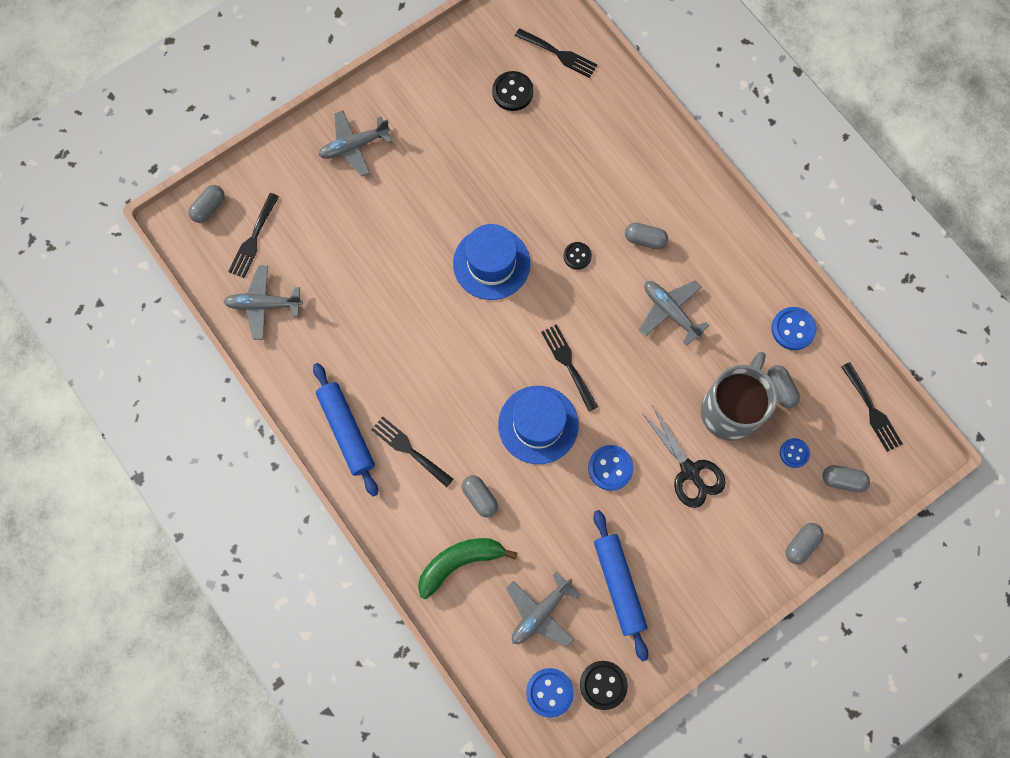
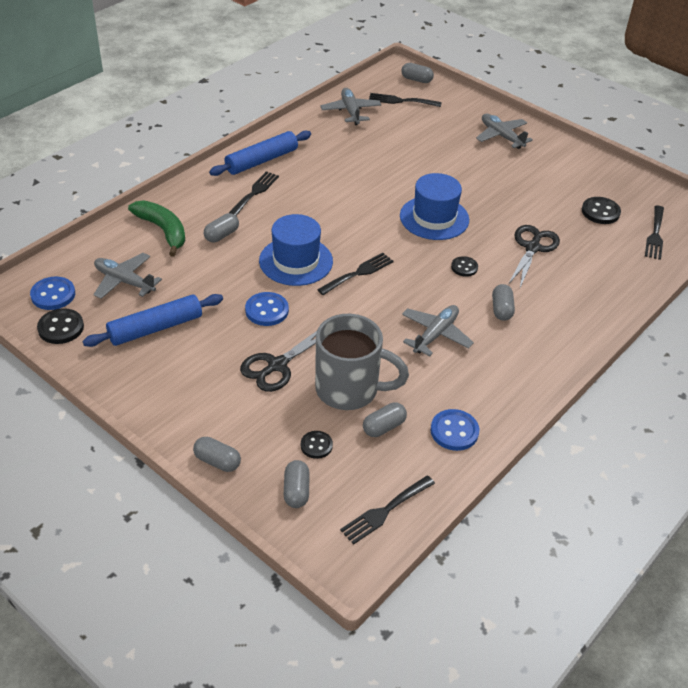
camera: 75 degrees right, 30 degrees down
blue button [780,438,810,468] -> black button [301,431,333,459]
none -> black scissors [508,225,560,288]

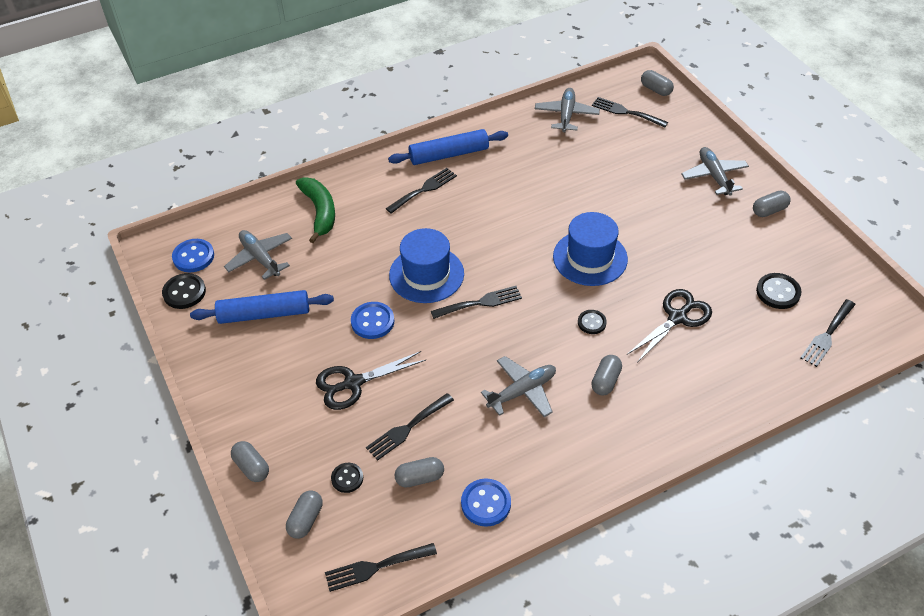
camera: 25 degrees right, 5 degrees up
grey capsule [204,213,239,242] -> grey capsule moved to [753,191,791,217]
grey mug [315,314,409,410] -> black fork [366,393,454,461]

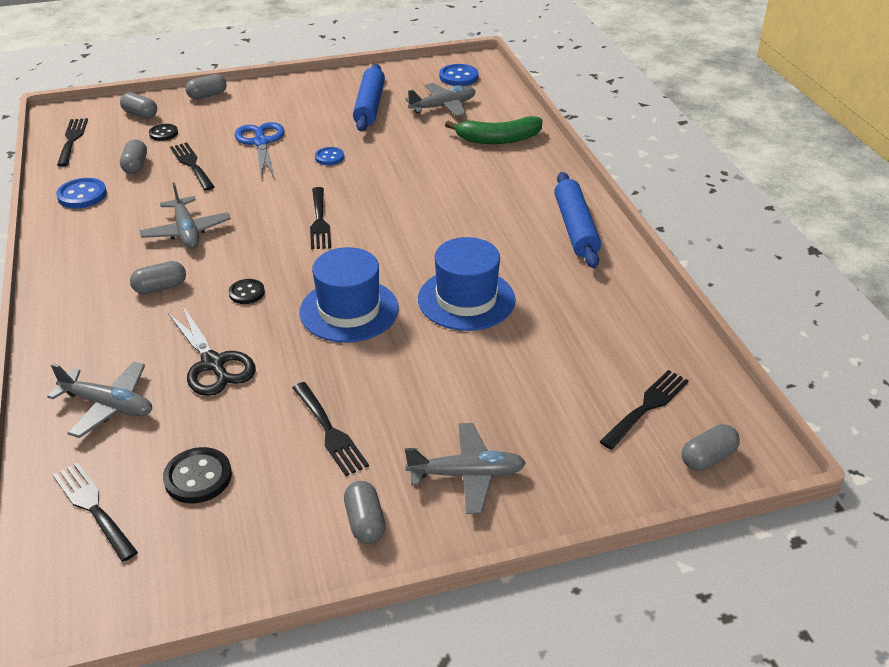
camera: 100 degrees right, 10 degrees down
black button [162,273,206,309] -> none
black scissors [316,351,426,410] -> blue scissors [235,122,285,178]
blue button [351,302,394,339] -> blue button [315,147,344,165], size x0.65
black fork [385,168,457,214] -> black fork moved to [292,382,369,476]
blue hat [389,228,464,303] -> blue hat moved to [418,237,516,331]
grey plane [535,88,600,132] -> grey plane moved to [47,361,152,438]
grey capsule [591,355,622,396] -> grey capsule turned 60 degrees counterclockwise [130,261,186,294]

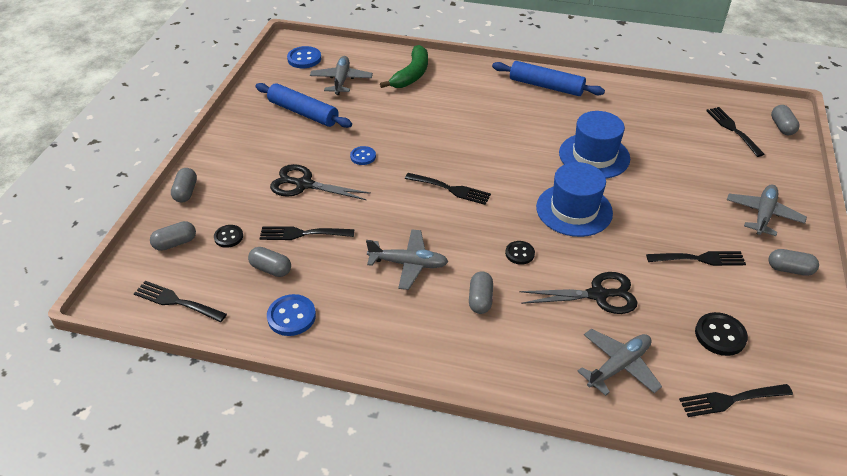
camera: 60 degrees left, 5 degrees up
blue scissors [235,122,285,178] -> black scissors [270,164,371,200]

